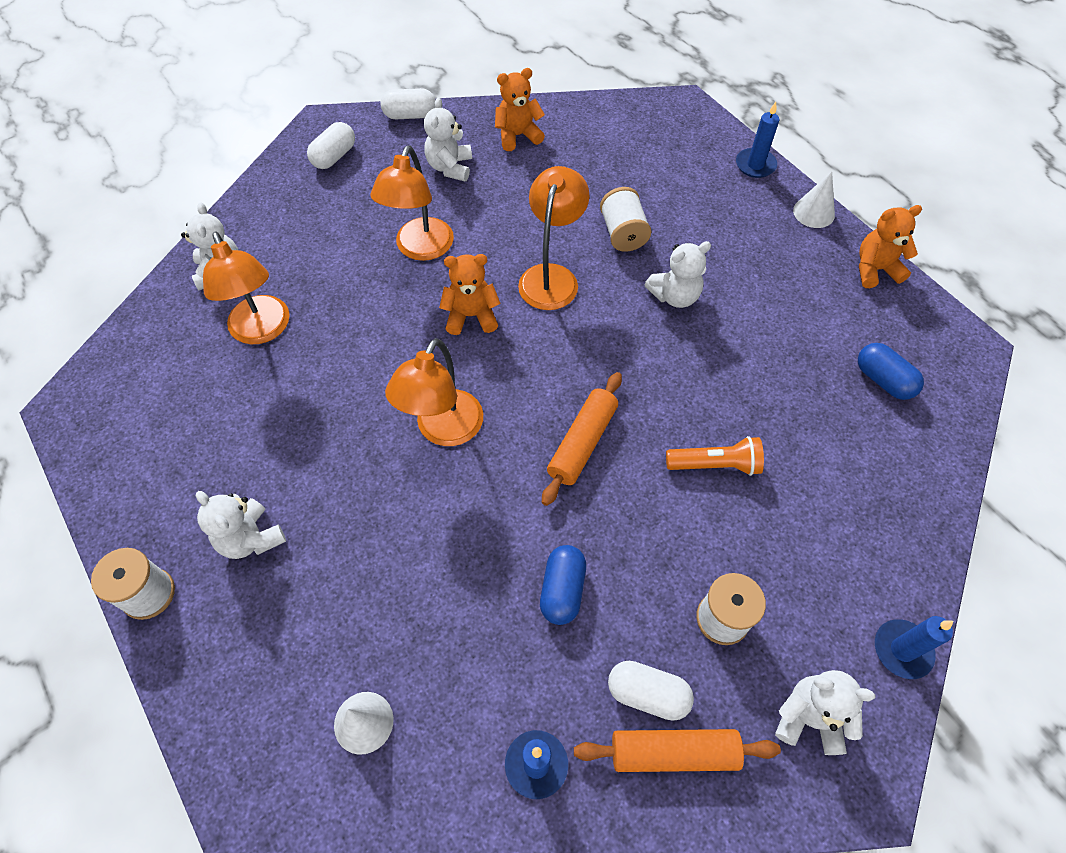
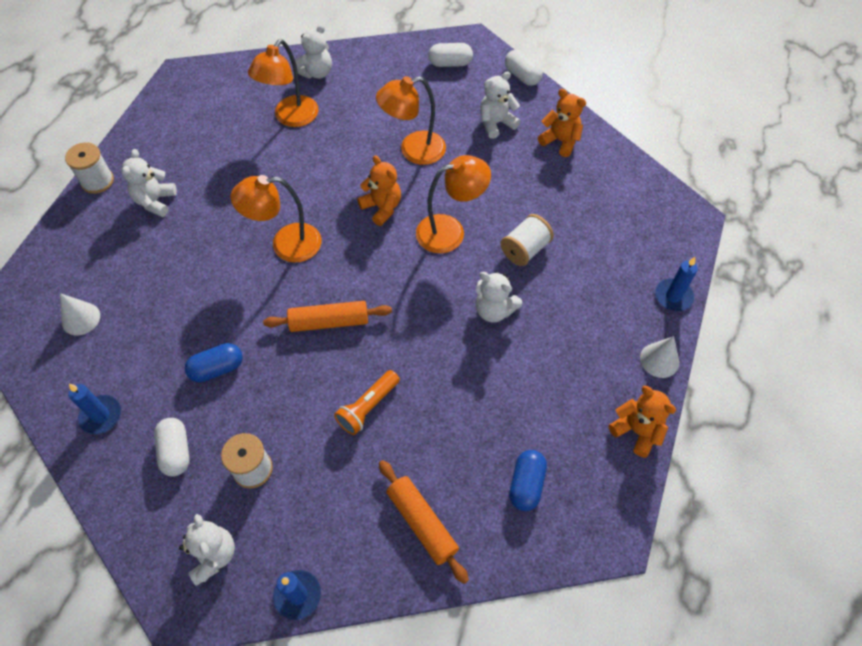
camera: 55 degrees right, 0 degrees up
orange rolling pin [574,729,781,772] -> orange rolling pin moved to [379,460,469,584]
orange flashlight [666,436,764,476] -> orange flashlight turned 75 degrees clockwise [334,370,400,435]

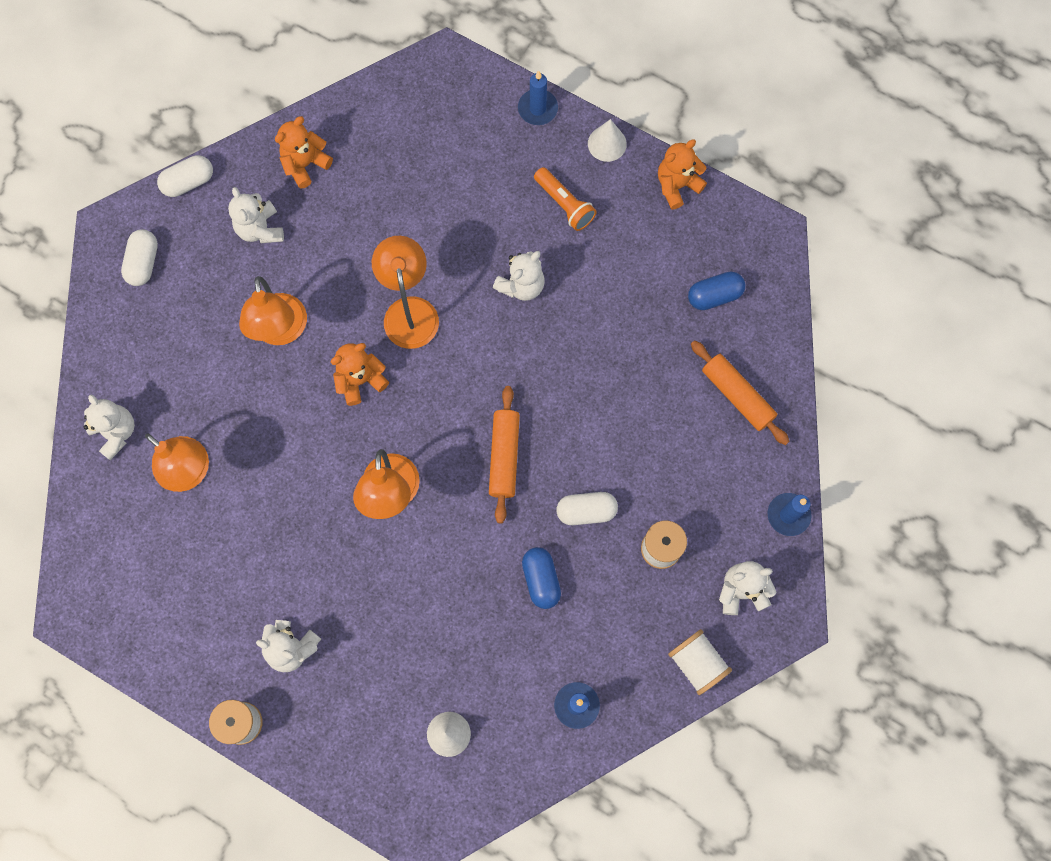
camera: 80 degrees left, 15 degrees up
white capsule [154,418,190,477] -> white capsule moved to [556,492,618,525]
orange flashlight [334,370,400,435] -> orange flashlight moved to [534,167,597,231]
orange rolling pin [379,460,469,584] -> orange rolling pin turned 75 degrees clockwise [691,340,790,445]
white spool [501,214,554,266] -> white spool moved to [668,629,732,695]
blue capsule [509,450,547,511] -> blue capsule turned 45 degrees counterclockwise [688,271,745,310]

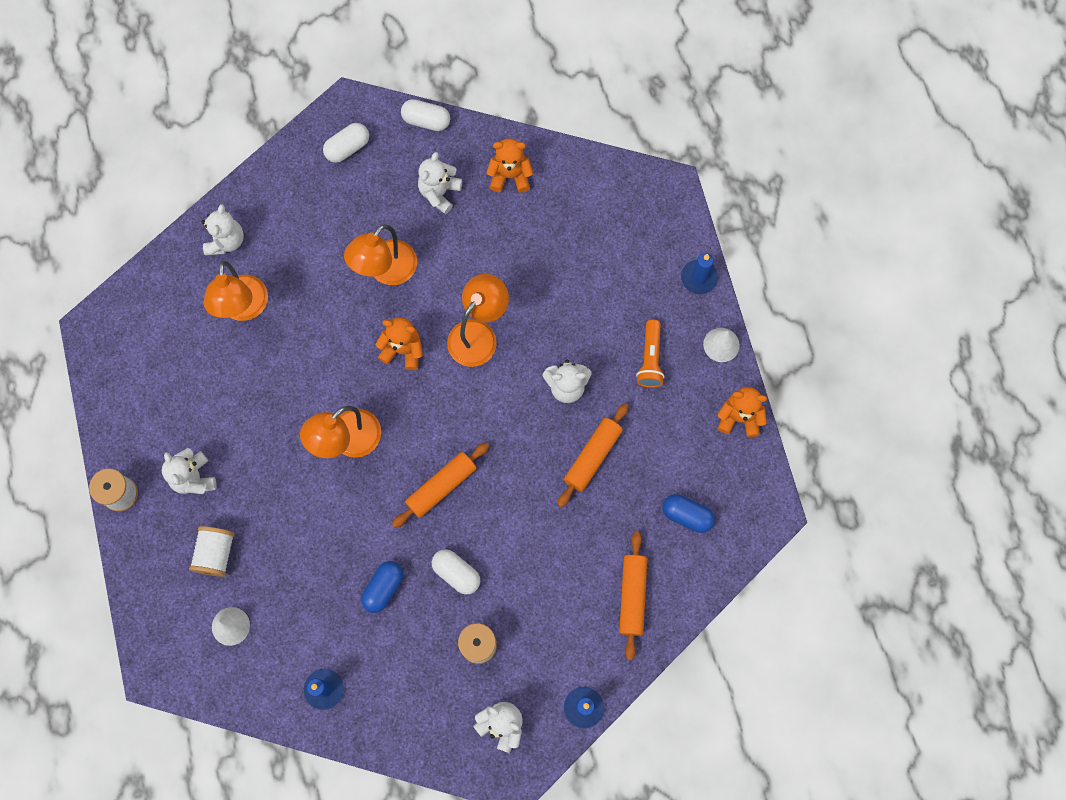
camera: 45 degrees right, 0 degrees up
white spool [668,629,732,695] -> white spool moved to [189,526,235,577]
none -> orange rolling pin [557,403,629,507]

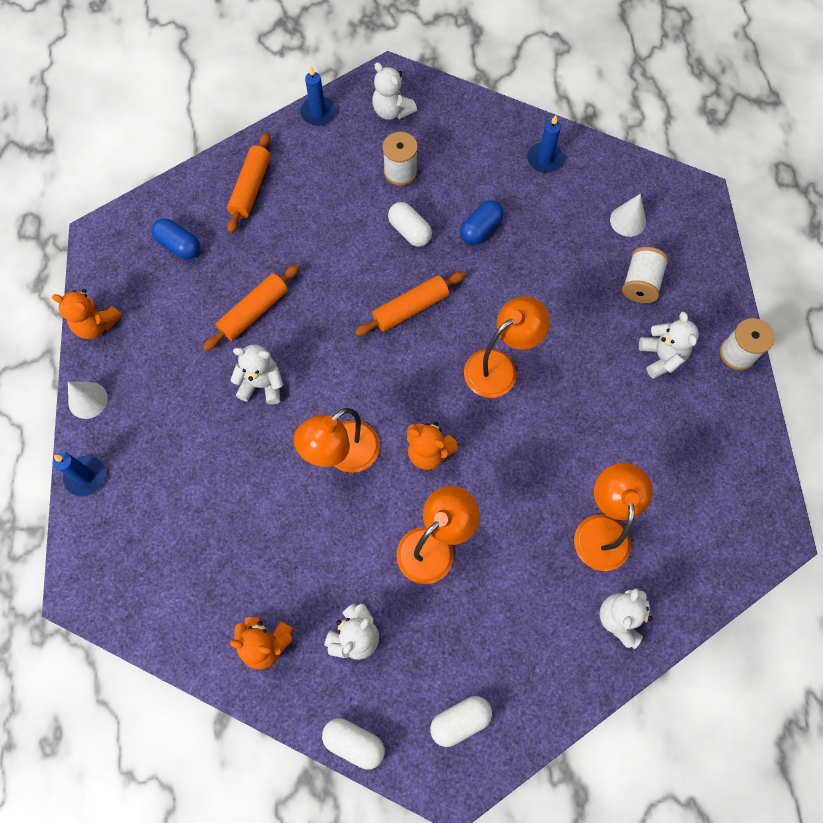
camera: 170 degrees left, 5 degrees down
orange flashlight [636,320,665,388] -> none

